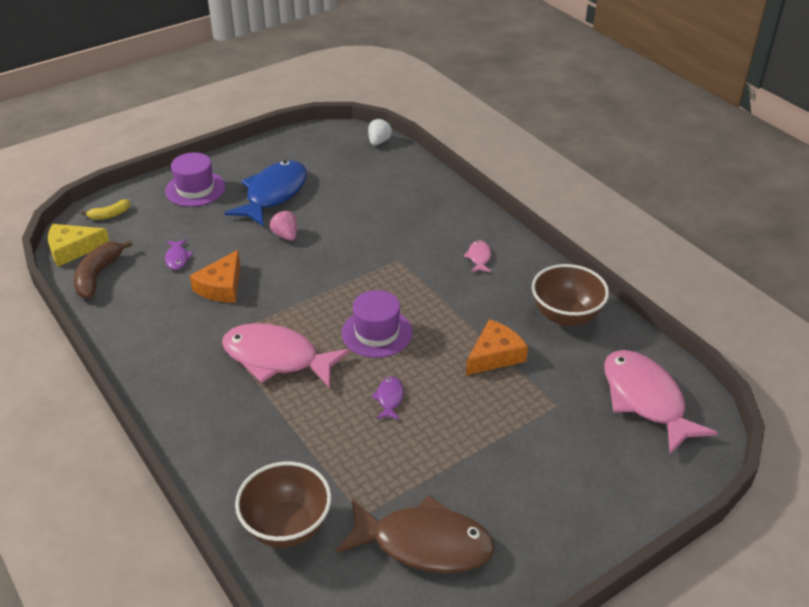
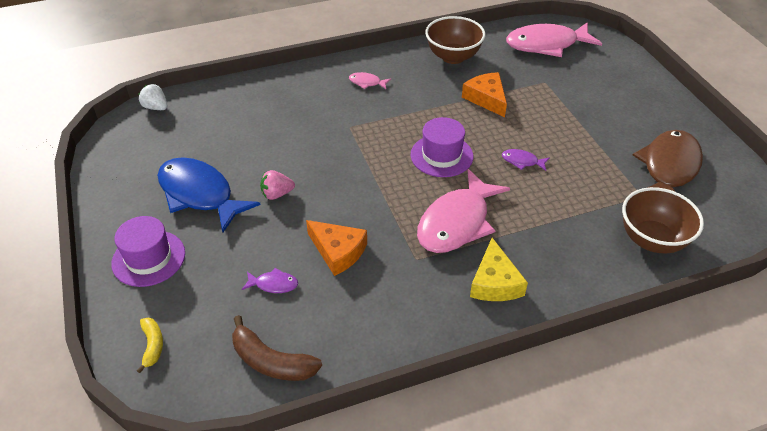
camera: 75 degrees left, 5 degrees up
yellow cheese [48,224,110,267] -> yellow cheese moved to [470,238,528,301]

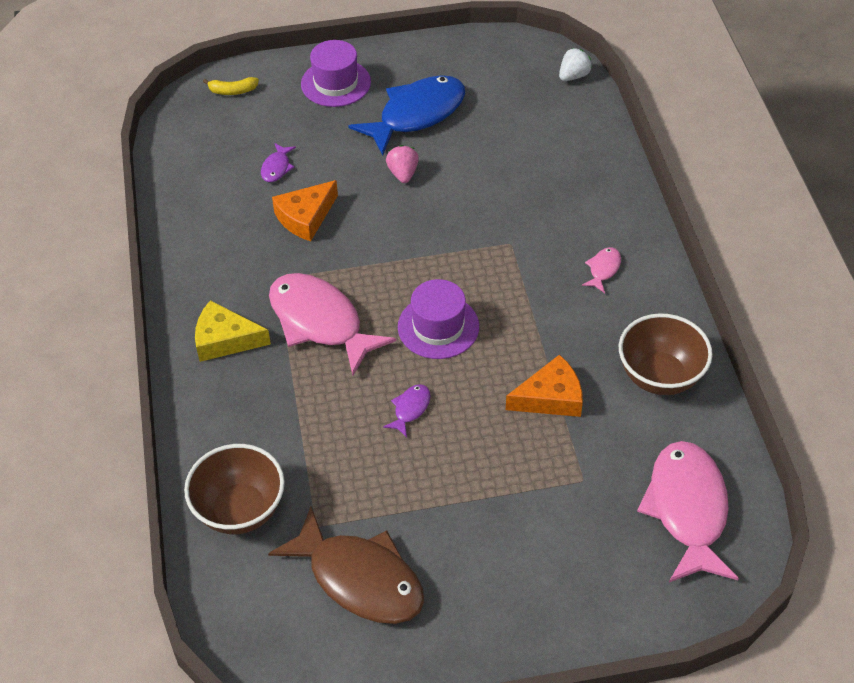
camera: 100 degrees right, 5 degrees up
brown banana [232,315,322,381] -> none

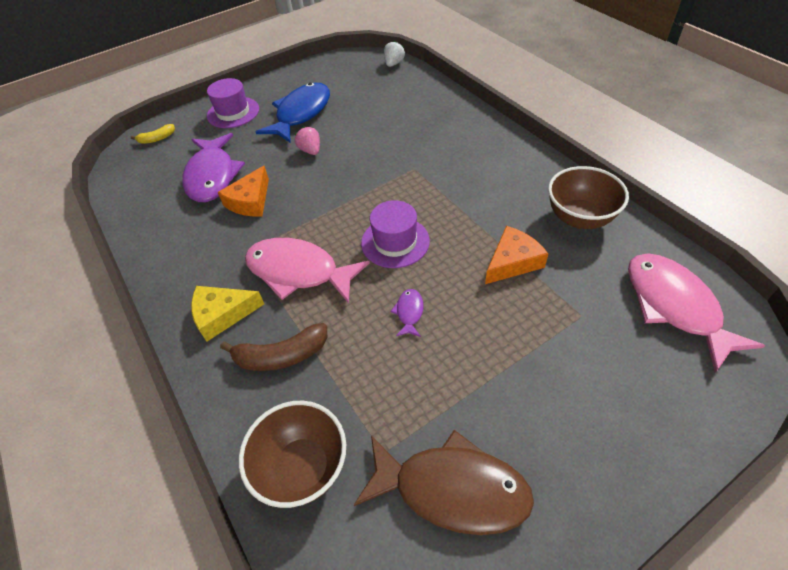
camera: 20 degrees left, 0 degrees up
purple fish [261,143,296,182] -> purple fish [183,133,245,202], size x2.37
pink fish [582,247,621,293] -> none
none -> brown banana [220,323,327,371]

